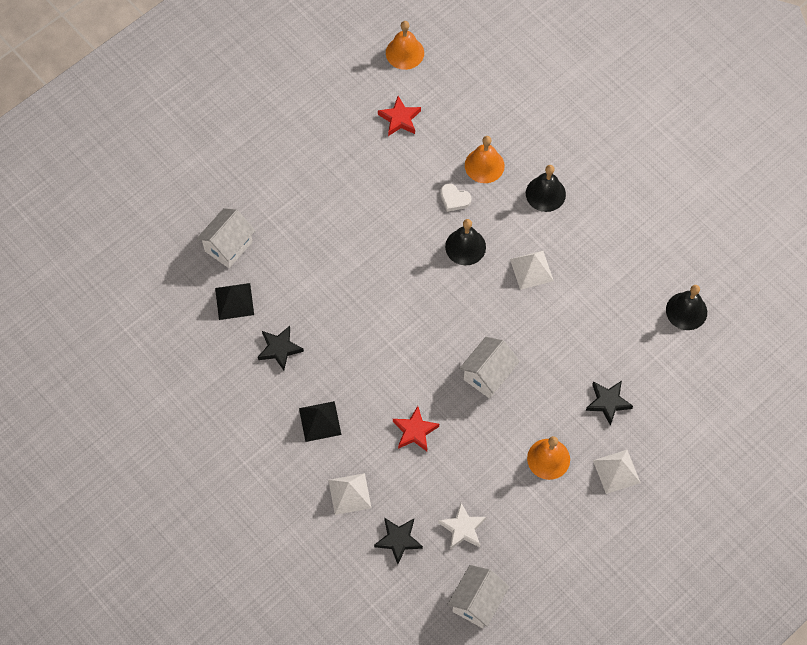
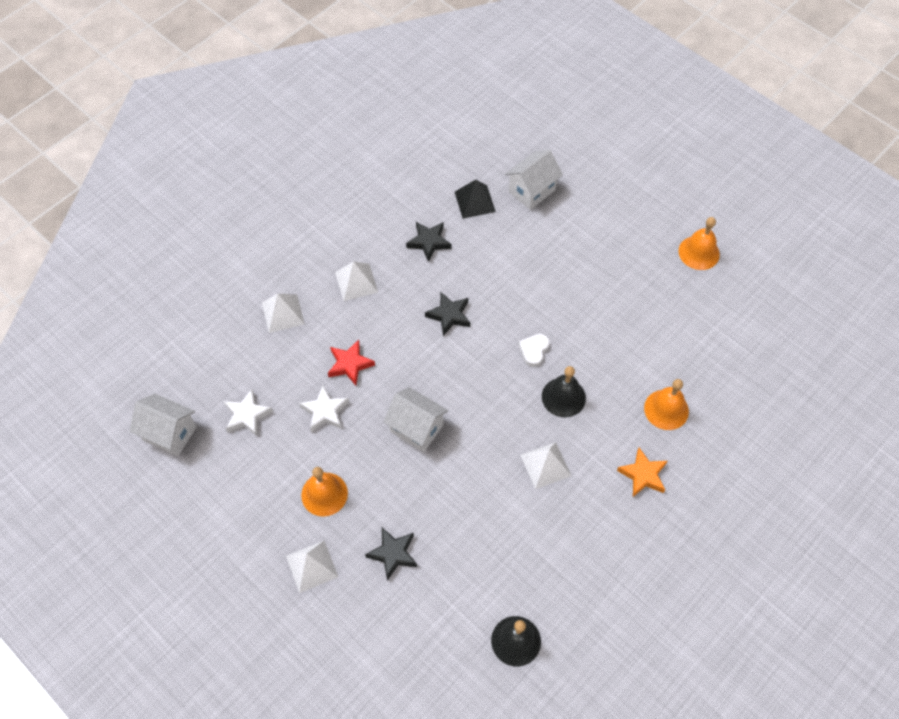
camera: 85 degrees right, 5 degrees down
white house [197,208,255,268] -> white house turned 75 degrees counterclockwise [505,150,563,210]
black pyramid [299,401,342,442] -> white pyramid [335,262,378,301]
black star [374,518,423,564] -> black star moved to [425,292,470,336]
red star [378,96,421,136] -> none
orange bell [386,21,424,70] -> orange bell moved to [678,217,720,270]
white heart [440,183,471,212] -> white heart moved to [518,334,550,367]
black bell [526,165,566,212] -> orange star [617,448,667,497]
none -> white star [299,386,349,432]

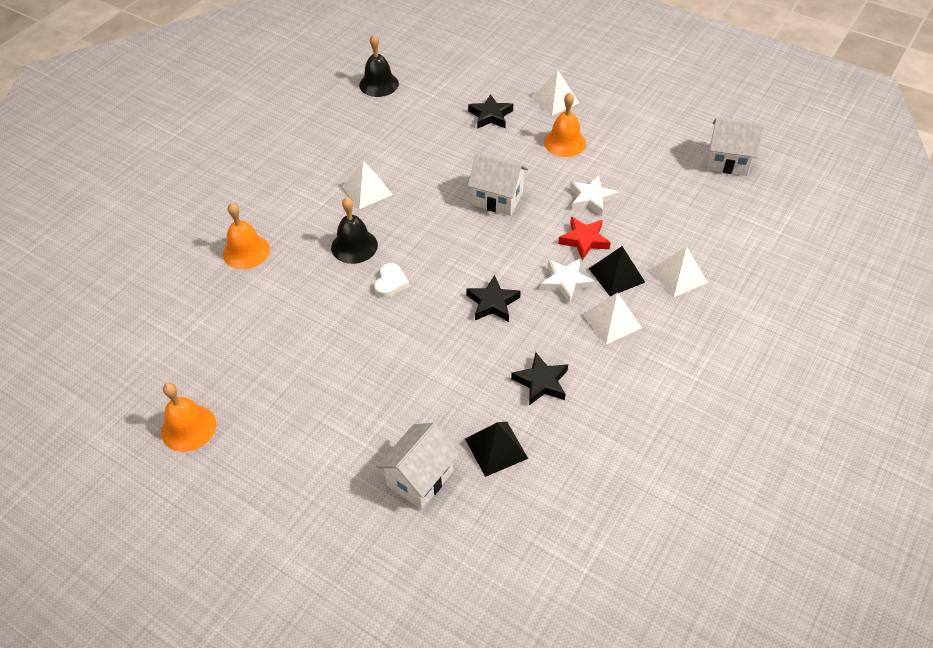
camera: 170 degrees right, 10 degrees down
white star [224,389,273,436] -> white star moved to [541,258,595,304]
orange star [617,448,667,497] -> none
none -> black pyramid [589,246,645,296]

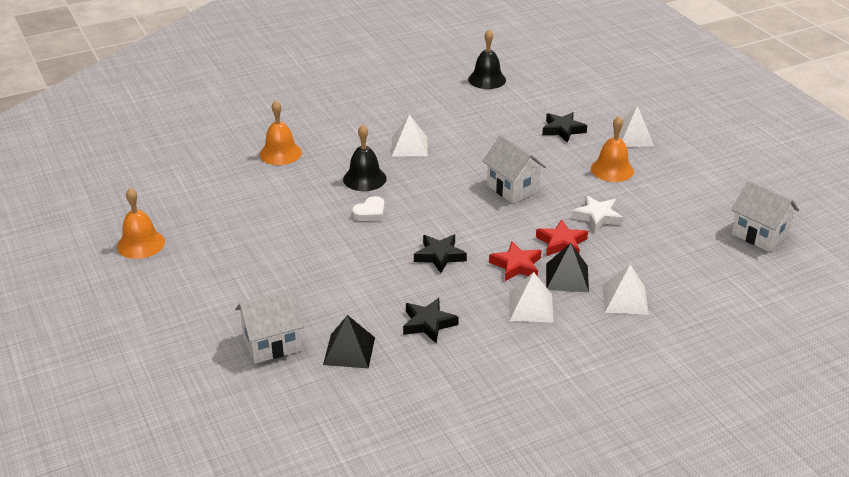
camera: 30 degrees right, 15 degrees down
white star [541,258,595,304] -> red star [489,241,541,281]

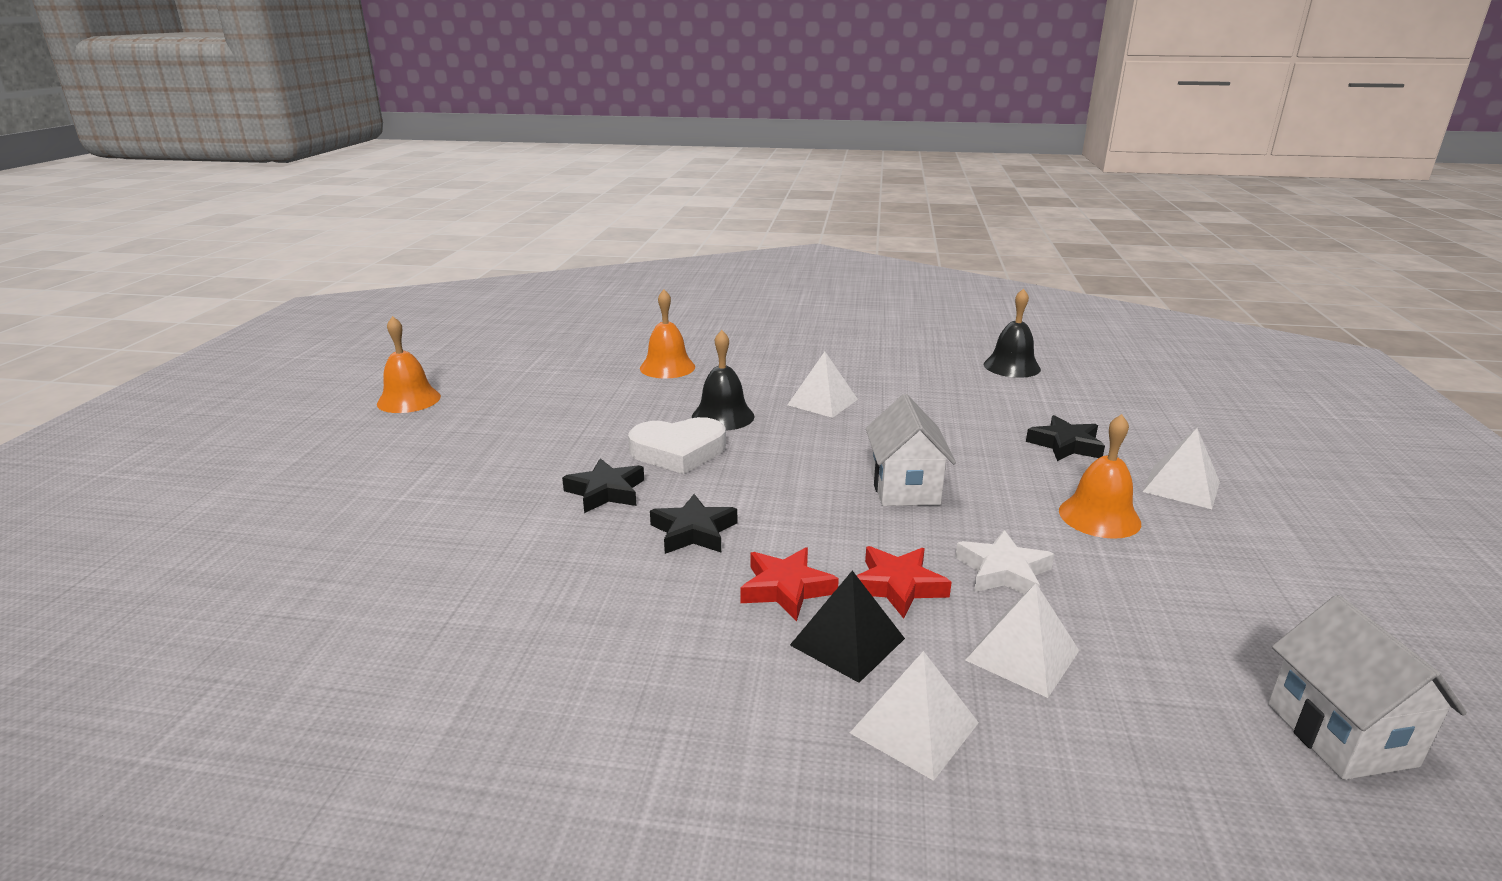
camera: 35 degrees right, 10 degrees down
white house [235,289,304,364] -> none
black pyramid [323,315,375,368] -> none
white heart [352,196,385,221] -> white heart [628,417,726,474], size x1.74
black star [403,298,459,343] -> black star moved to [562,458,644,513]
white pyramid [509,272,554,323] -> white pyramid moved to [965,583,1079,698]

